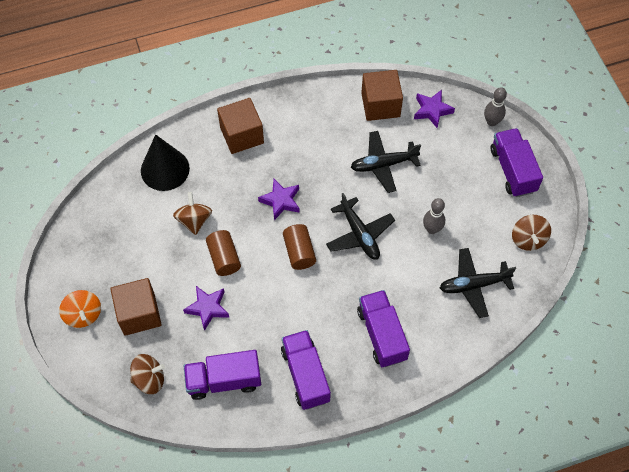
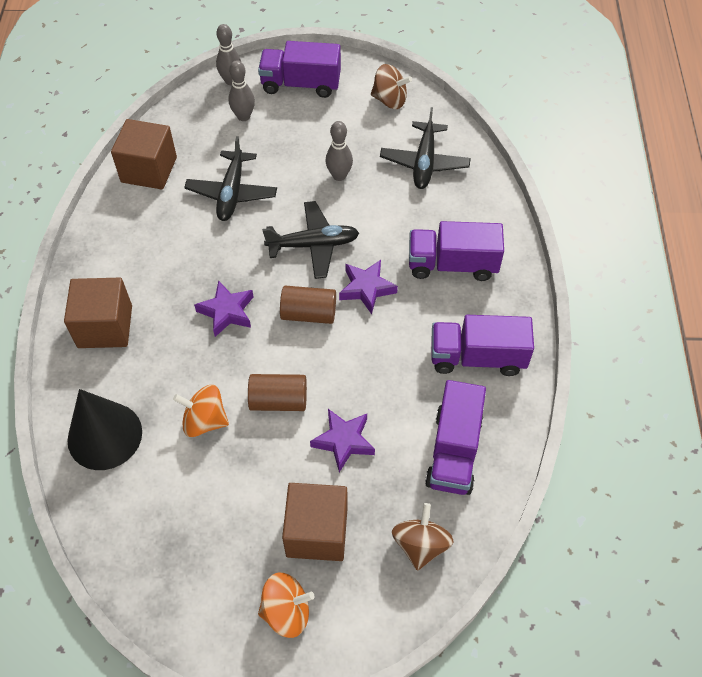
camera: 70 degrees left, 5 degrees down
brown spinning top [173,192,212,235] -> orange spinning top [173,385,229,437]
purple star [414,90,455,128] -> purple star moved to [339,260,398,314]
none -> grey bowling pin [228,60,255,121]

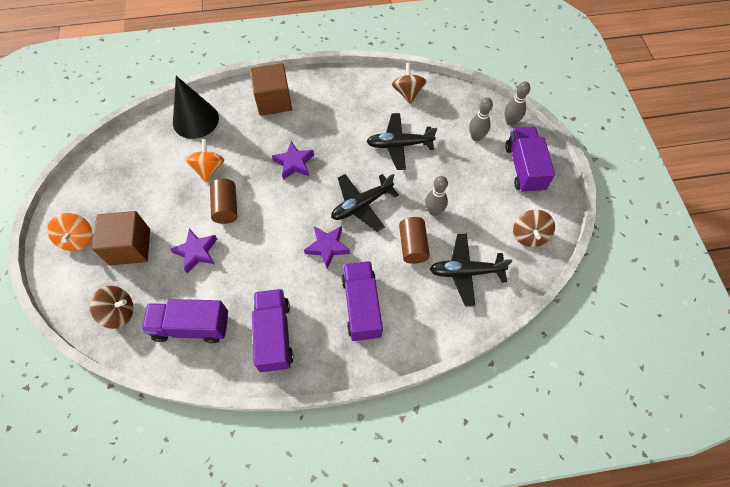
camera: 80 degrees right, 5 degrees up
brown cube [111,119,177,190] -> brown spinning top [392,63,427,104]
black plane [262,201,359,279] -> black plane turned 75 degrees clockwise [331,174,399,232]
brown cylinder [280,286,336,324] -> brown cylinder moved to [399,217,430,264]

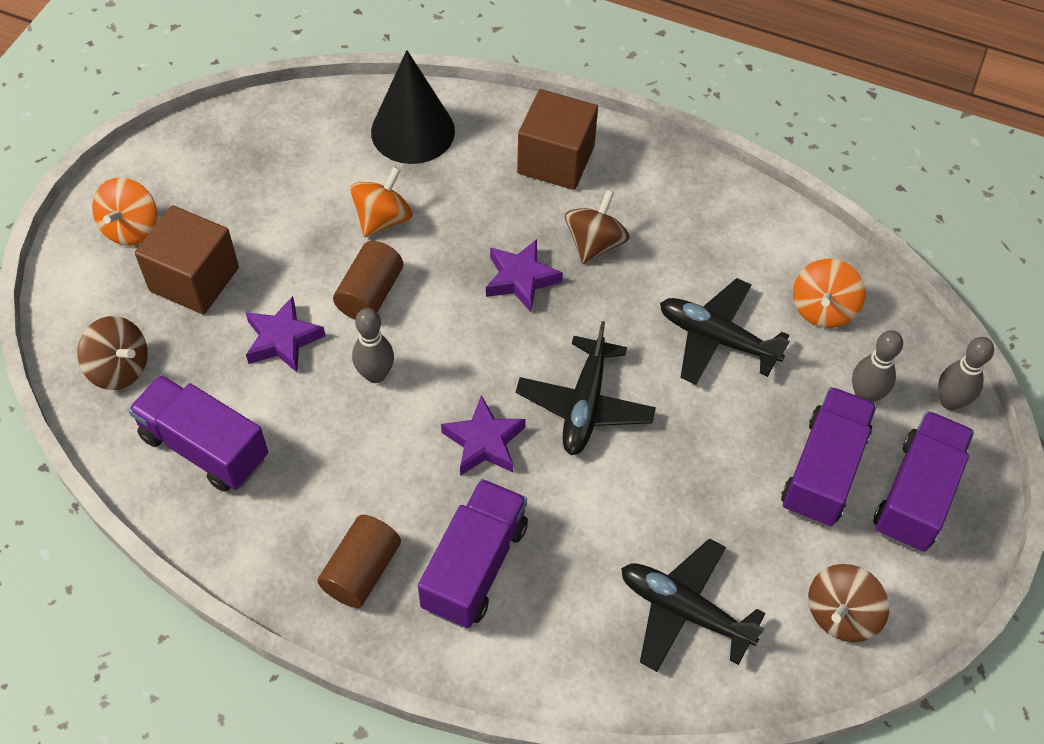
camera: 30 degrees right, 5 degrees down
purple truck [252,289,294,372] -> purple truck moved to [781,387,877,526]
black plane [331,174,399,232] -> black plane turned 75 degrees counterclockwise [516,321,656,455]
brown spinning top [392,63,427,104] -> brown spinning top moved to [565,190,630,264]
brown cylinder [399,217,430,264] -> brown cylinder moved to [317,515,401,608]
grey bowling pin [425,176,448,216] -> grey bowling pin moved to [352,308,394,383]
none -> orange spinning top [793,259,866,328]

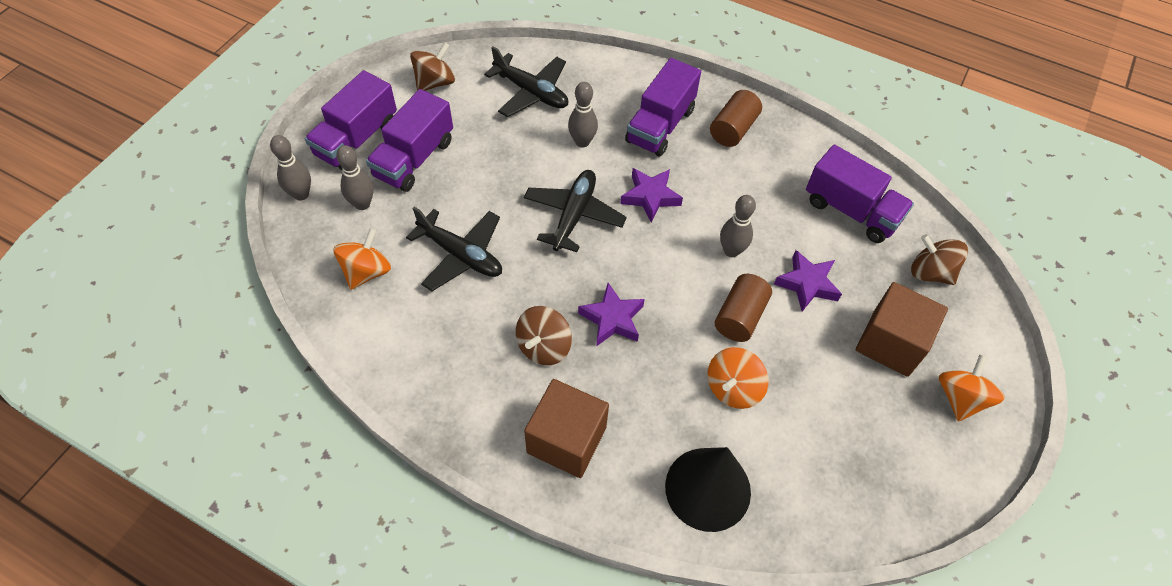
camera: 175 degrees left, 0 degrees up
none -> grey bowling pin [568,82,598,148]

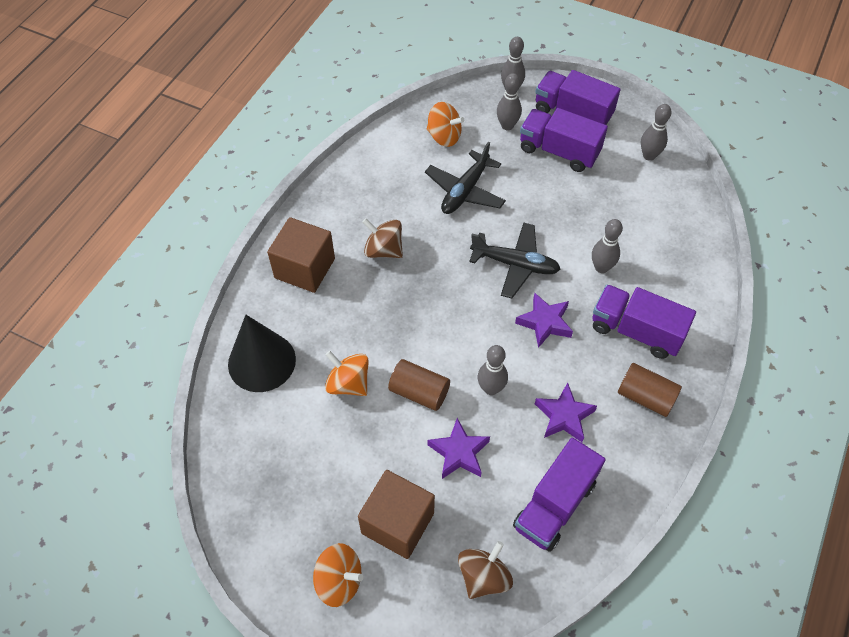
camera: 90 degrees right, 0 degrees up
brown spinning top [410,42,455,91] -> grey bowling pin [641,104,672,161]
black plane [484,46,568,117] -> none
purple star [578,283,645,346] -> purple star moved to [535,383,597,442]

